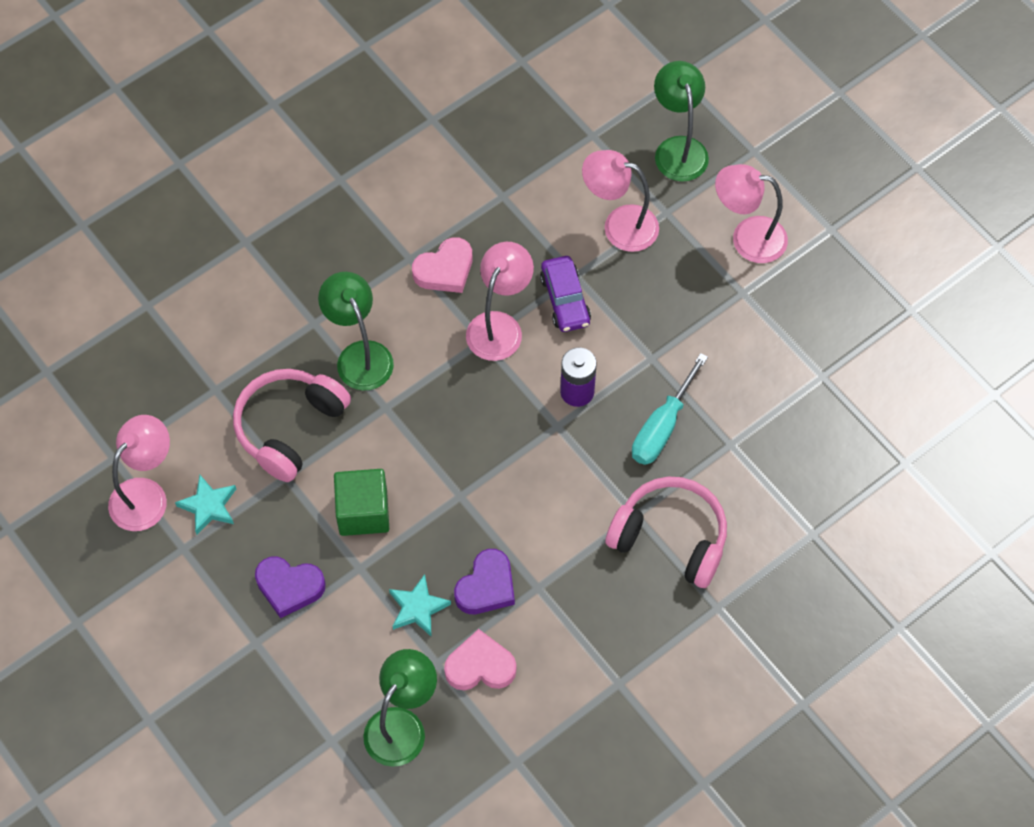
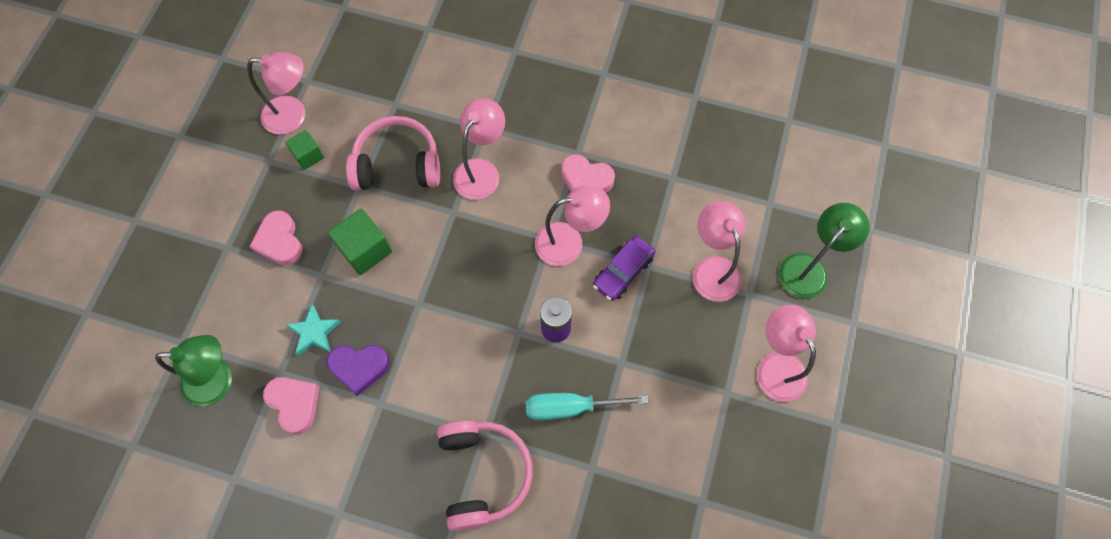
camera: 55 degrees right, 5 degrees up
turquoise star [175,475,236,535] -> green cube [285,130,324,170]
purple heart [255,557,326,618] -> pink heart [250,210,303,265]
green lamp [318,272,394,391] -> pink lamp [453,98,505,200]

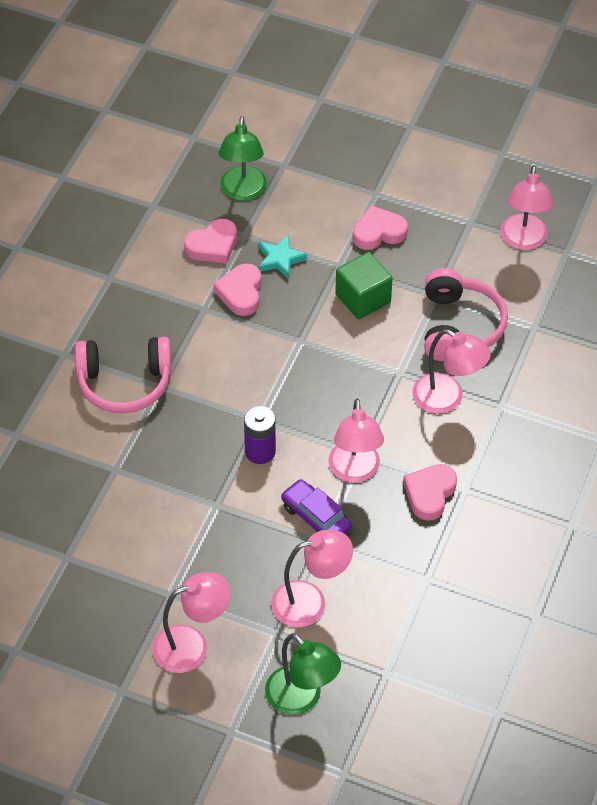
camera: 95 degrees right, 15 degrees down
green cube [285,130,324,170] -> none
purple heart [327,345,390,396] -> pink heart [213,263,262,316]
turquoise screwdriver [526,393,648,420] -> none

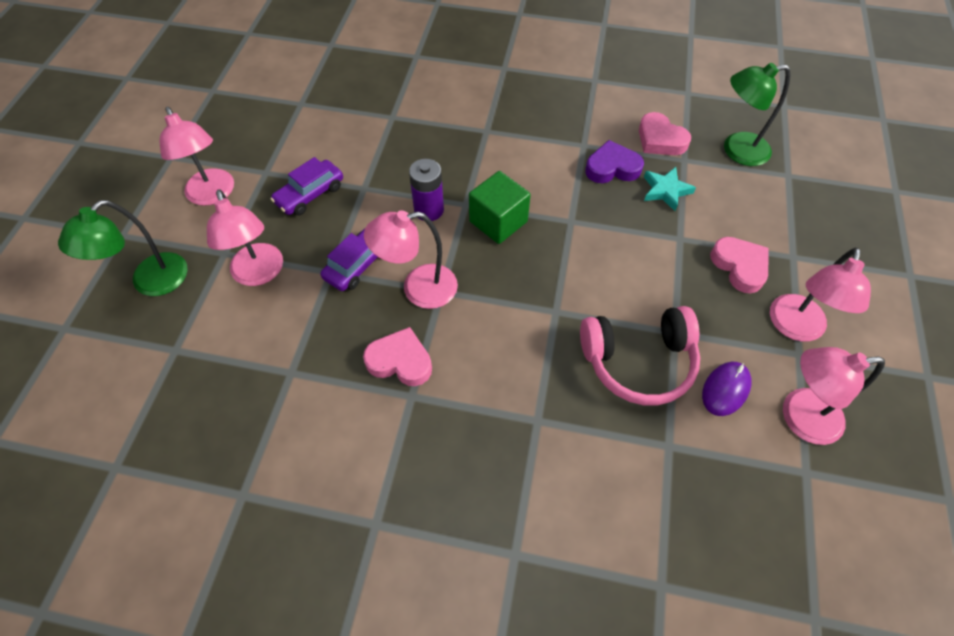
camera: 80 degrees right, 5 degrees up
pink headphones [75,337,172,413] -> none
pink heart [213,263,262,316] -> purple heart [585,140,644,183]
green cube [335,252,393,319] -> green cube moved to [469,171,531,244]
pink lamp [412,329,491,414] -> pink lamp moved to [770,248,871,342]
none -> purple car [270,157,343,216]
none -> purple mouse [702,362,752,416]

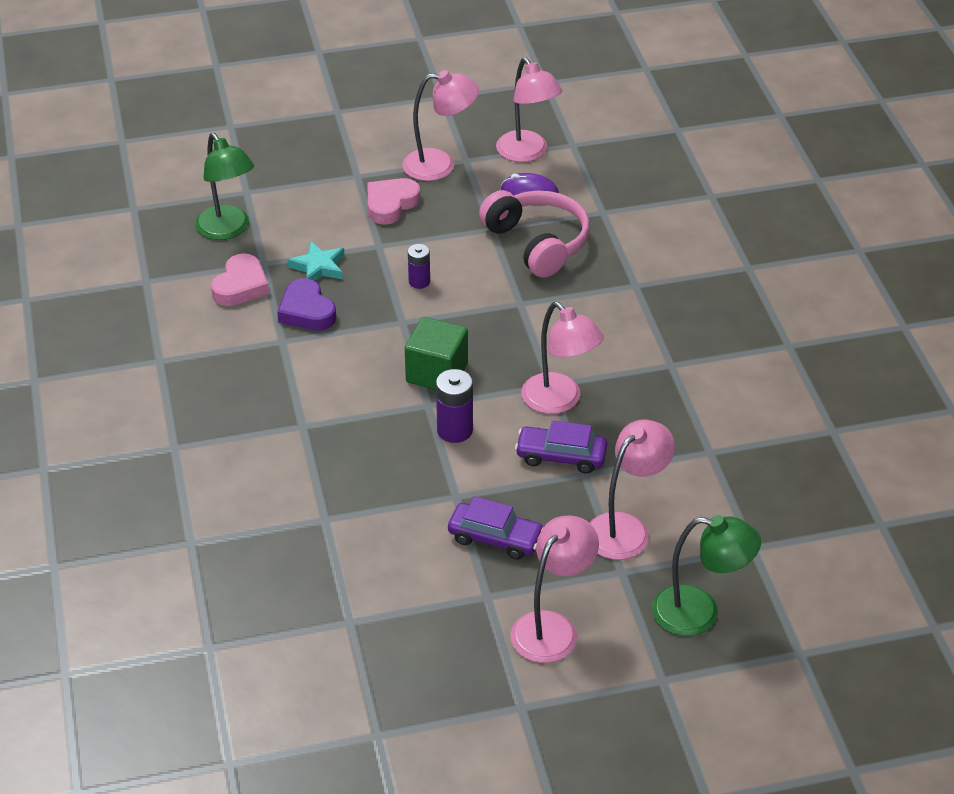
camera: 115 degrees left, 15 degrees down
pink heart [363,327,432,386] -> none
none -> purple battery [408,244,430,289]

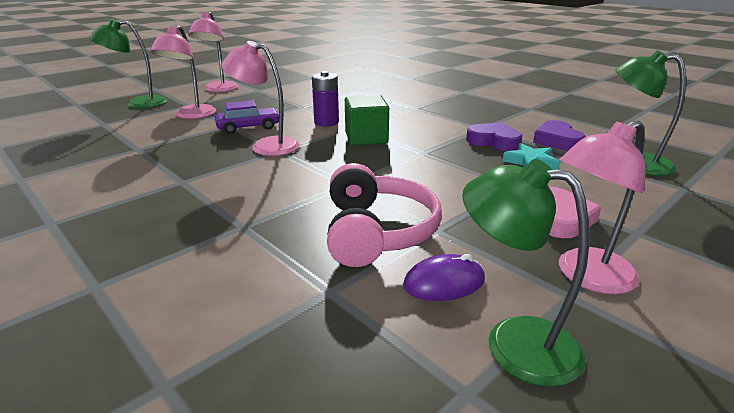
camera: 150 degrees right, 15 degrees down
pink heart [211,253,269,306] -> purple heart [533,120,586,151]
purple battery [408,244,430,289] -> none
purple car [448,496,543,560] -> none
pink headphones [479,190,590,278] -> pink headphones turned 120 degrees counterclockwise [327,163,442,267]
pink lamp [496,57,562,162] -> green lamp [462,159,589,387]

